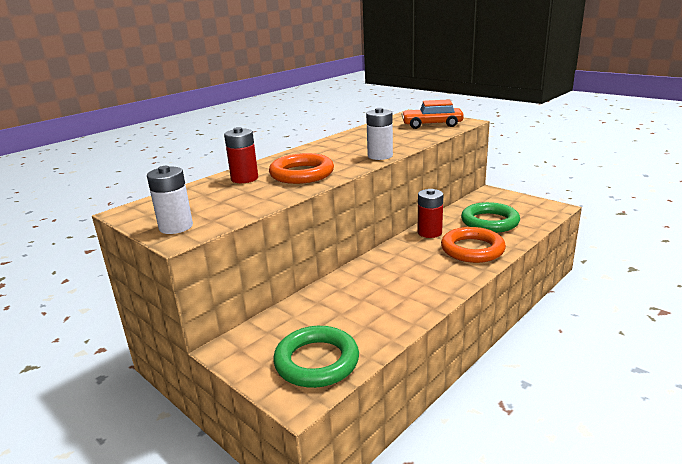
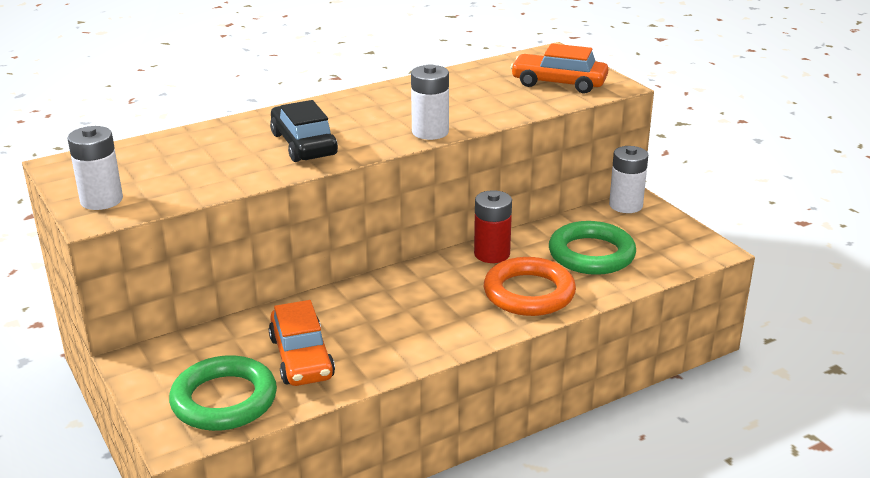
camera: 15 degrees right, 5 degrees up
red battery [224,127,258,183] -> none
orange ring [269,153,334,184] -> black car [270,100,338,162]
none -> orange car [269,300,335,386]
none -> white battery [609,146,648,213]

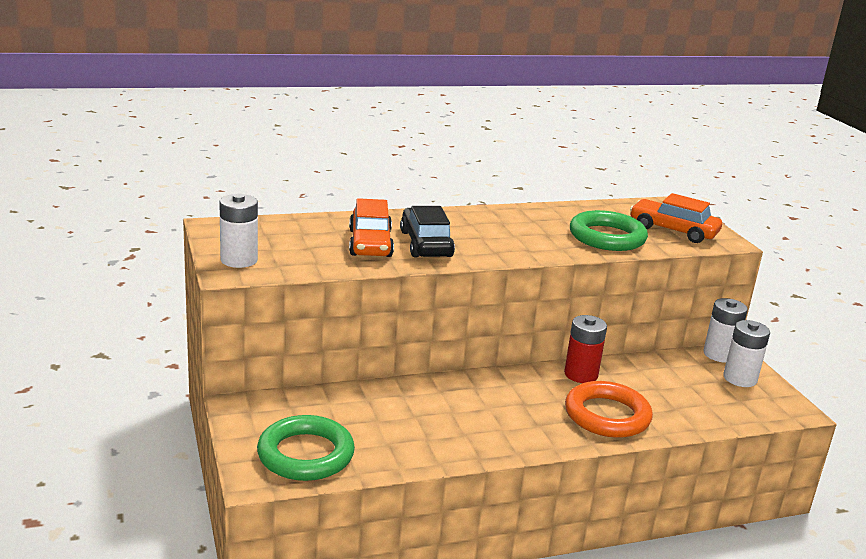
camera: 10 degrees right, 5 degrees down
orange car [269,300,335,386] -> orange car moved to [349,198,394,257]
white battery [411,64,449,140] -> white battery moved to [723,320,770,387]
green ring [549,221,636,275] -> green ring moved to [570,210,648,251]

